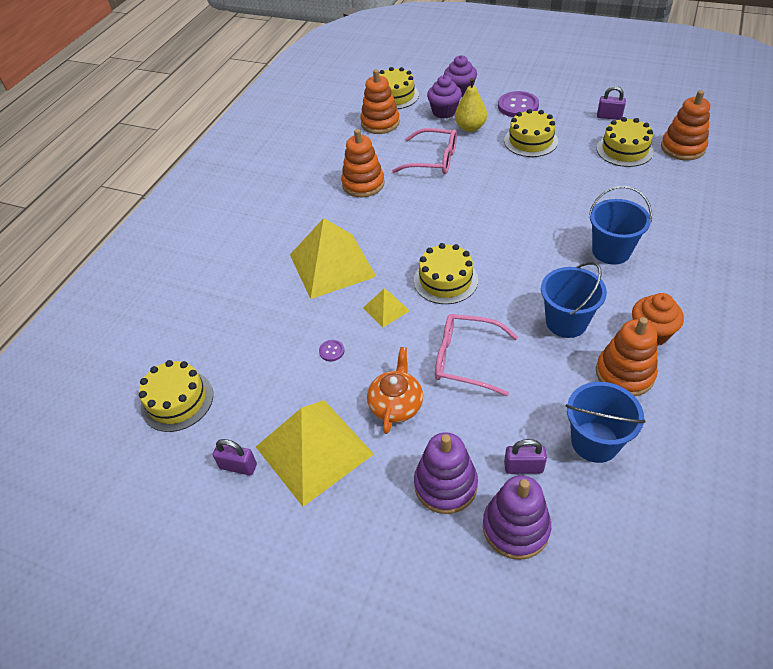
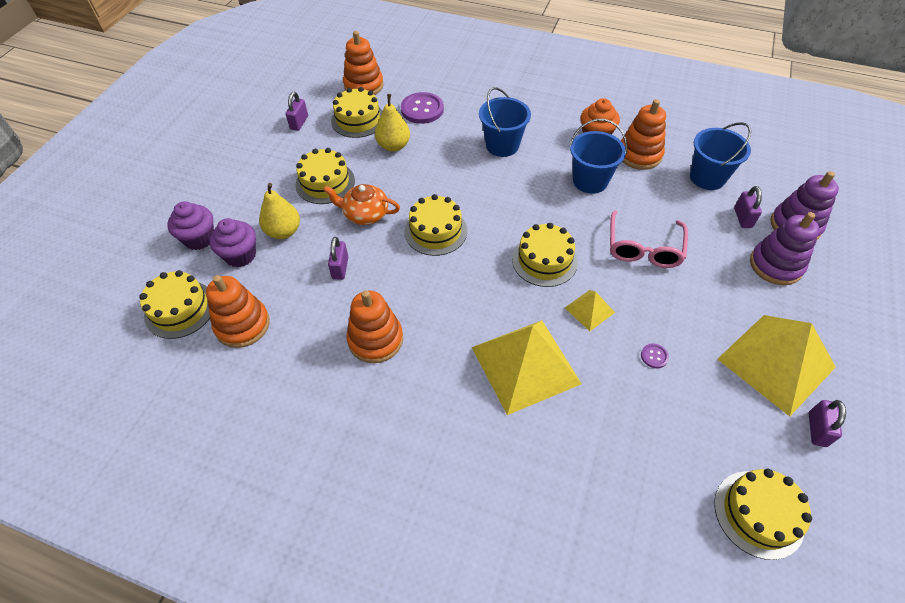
camera: 95 degrees left, 5 degrees up
orange teapot [367,347,423,434] -> orange teapot moved to [323,184,400,225]
pink glasses [392,128,457,174] -> purple padlock [328,237,348,280]
purple button [498,91,539,117] -> purple button moved to [401,92,444,124]
none -> yellow pear [375,94,410,152]
none -> yellow cake [405,194,467,256]

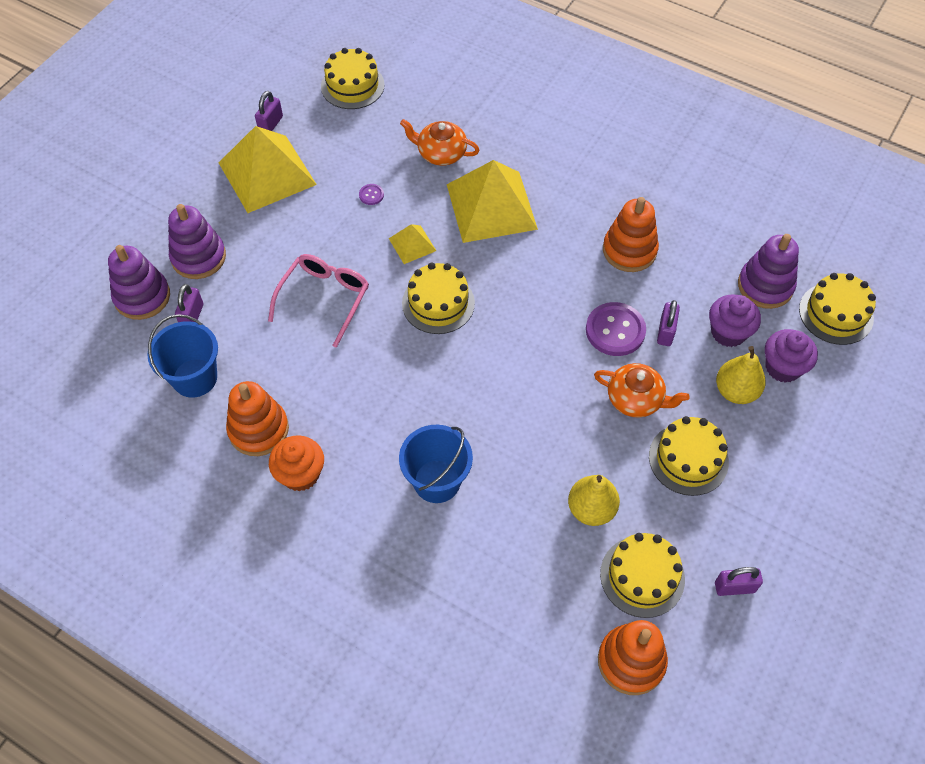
camera: 170 degrees left, 5 degrees up
purple cupcake [167,202,214,250] -> purple cupcake moved to [709,294,761,347]
orange stacking toy [206,275,270,348] -> purple stacking toy [738,234,799,309]
purple padlock [286,92,308,131] -> purple padlock turned 60 degrees clockwise [715,567,763,596]
purple button [401,92,444,124] -> purple button moved to [586,302,646,356]
yellow cake [405,194,467,256] -> none
blue bucket [570,119,627,194] -> none
none -> orange teapot [400,119,480,166]

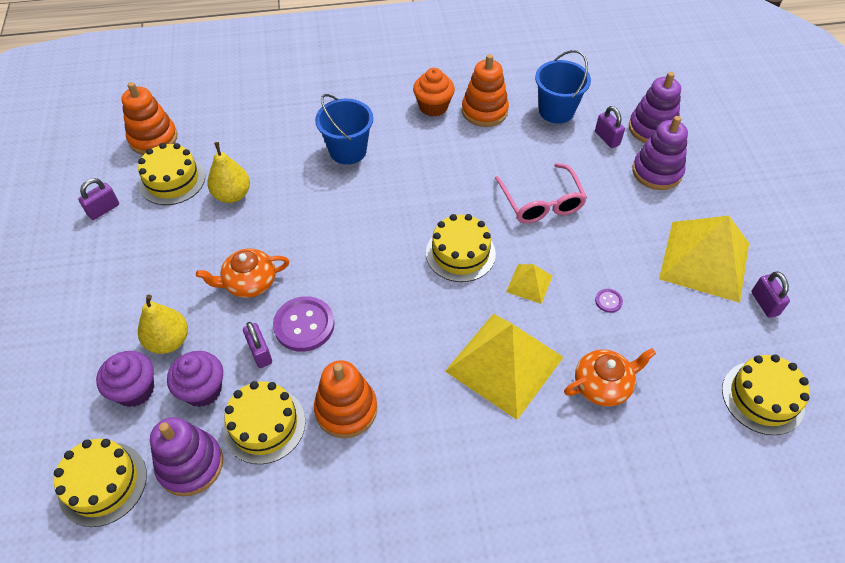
camera: 140 degrees right, 5 degrees down
yellow cake [649,416,729,496] -> yellow cake moved to [223,381,305,464]

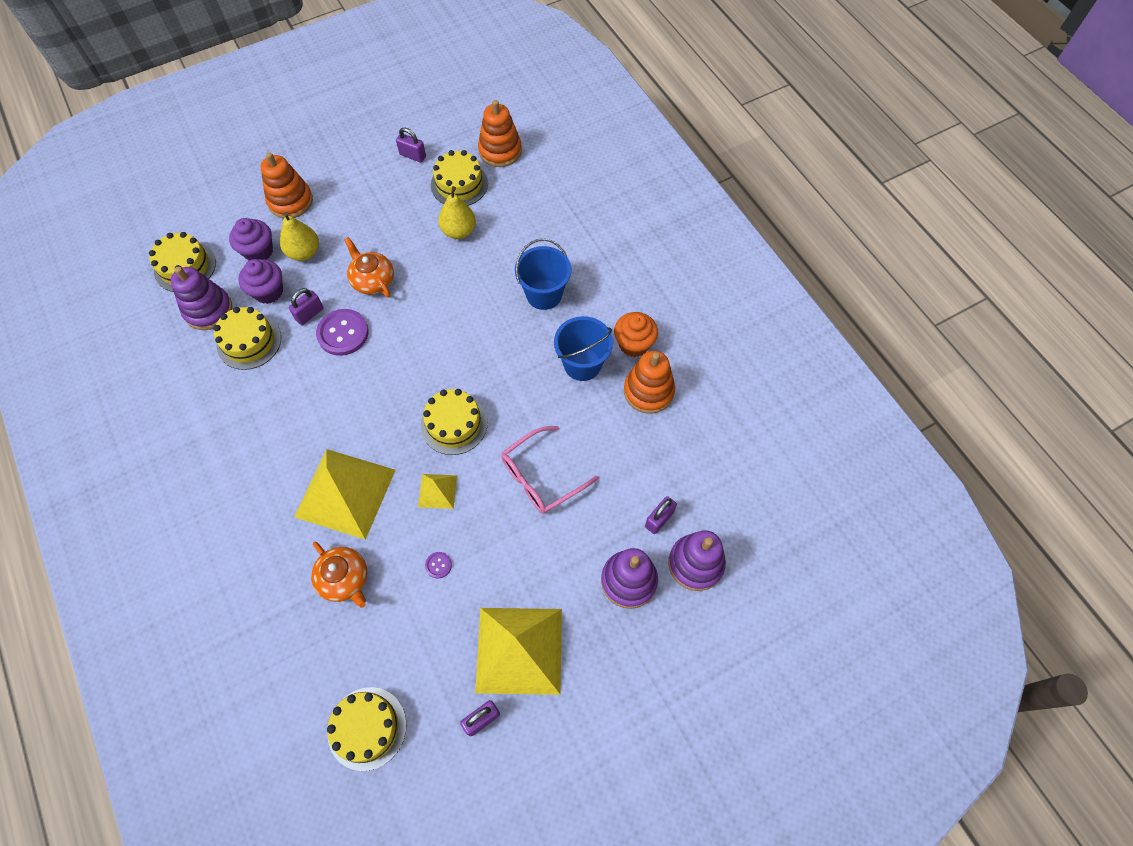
camera: 70 degrees right, 10 degrees up
orange stacking toy [314,360,377,438] -> orange stacking toy moved to [260,152,313,219]
blue bucket [535,50,591,124] -> blue bucket moved to [554,316,613,381]

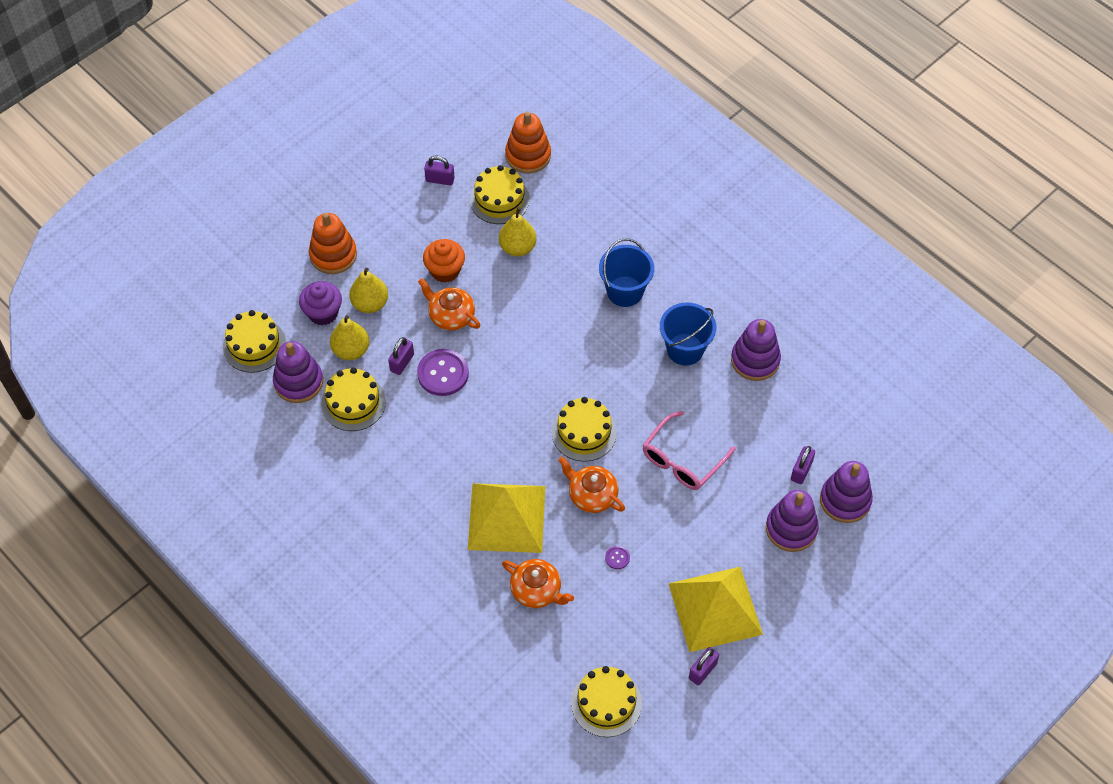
camera: 15 degrees left, 5 degrees down
purple cupcake [238,259,283,304] -> yellow pear [330,315,369,360]
yellow pyramid [418,474,457,509] -> orange teapot [559,457,625,513]
orange cupcake [614,312,658,357] -> orange cupcake moved to [423,239,465,283]
orange stacking toy [624,351,675,414] -> purple stacking toy [731,319,781,381]

